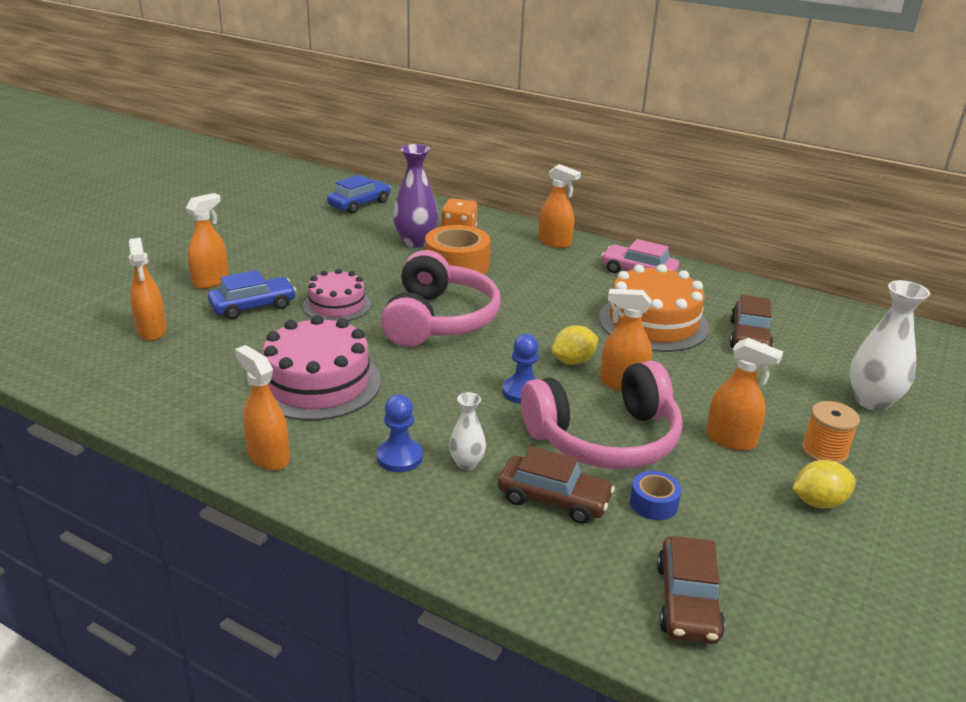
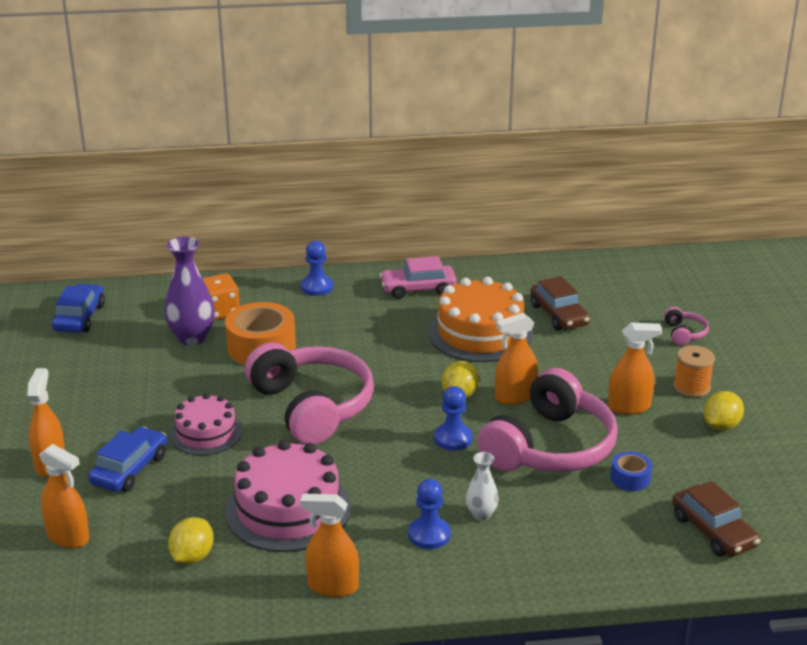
camera: 35 degrees left, 0 degrees up
brown car [498,446,615,524] -> none
orange spray bottle [539,164,581,248] -> blue pawn [301,241,333,296]
white vase [850,280,930,411] -> pink headphones [664,307,709,345]
none -> yellow lemon [168,517,214,564]

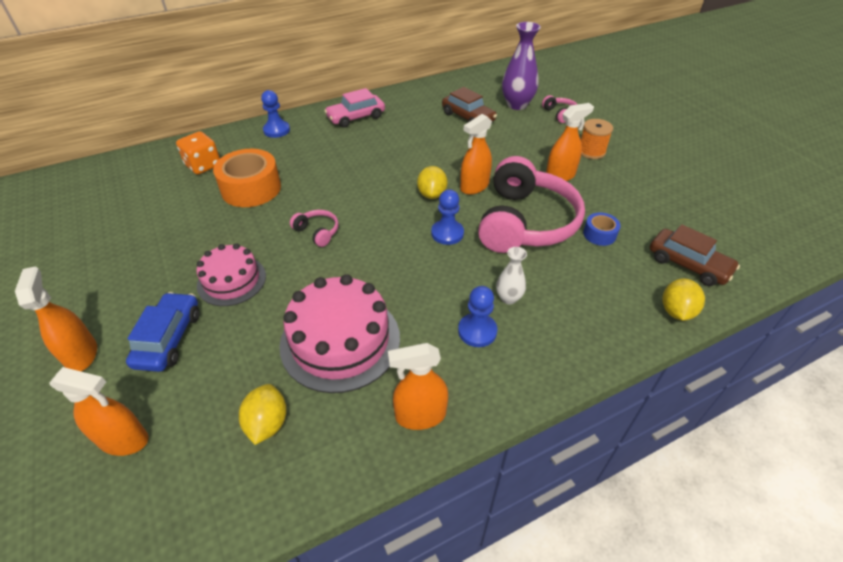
camera: 20 degrees left, 15 degrees up
blue car [52,284,105,333] -> none
purple vase [164,237,215,346] -> purple vase moved to [502,22,541,110]
pink headphones [245,343,374,445] -> pink headphones [290,210,339,247], size x0.41
orange cake [428,277,532,362] -> none
yellow lemon [703,391,744,430] -> yellow lemon moved to [662,278,705,321]

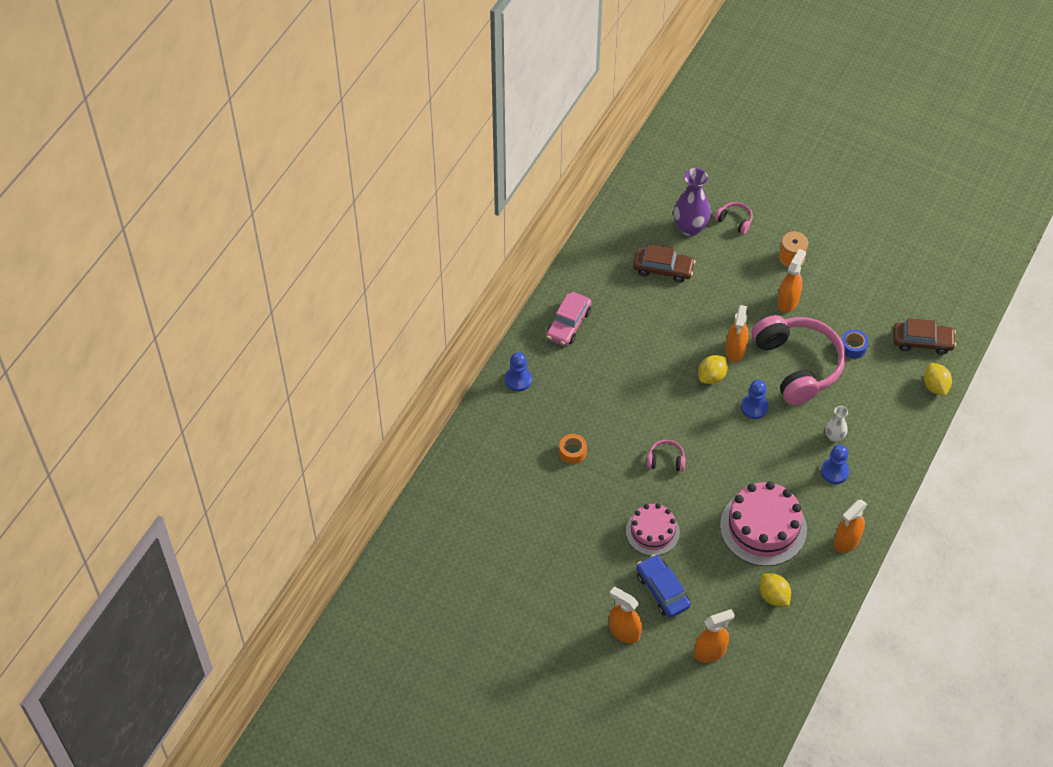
camera: 35 degrees left, 10 degrees up
orange dice [176,131,220,174] -> none
orange tape [213,149,281,207] -> orange tape [559,434,587,464], size x0.50
yellow lemon [417,166,448,199] -> yellow lemon turned 75 degrees clockwise [698,355,728,384]

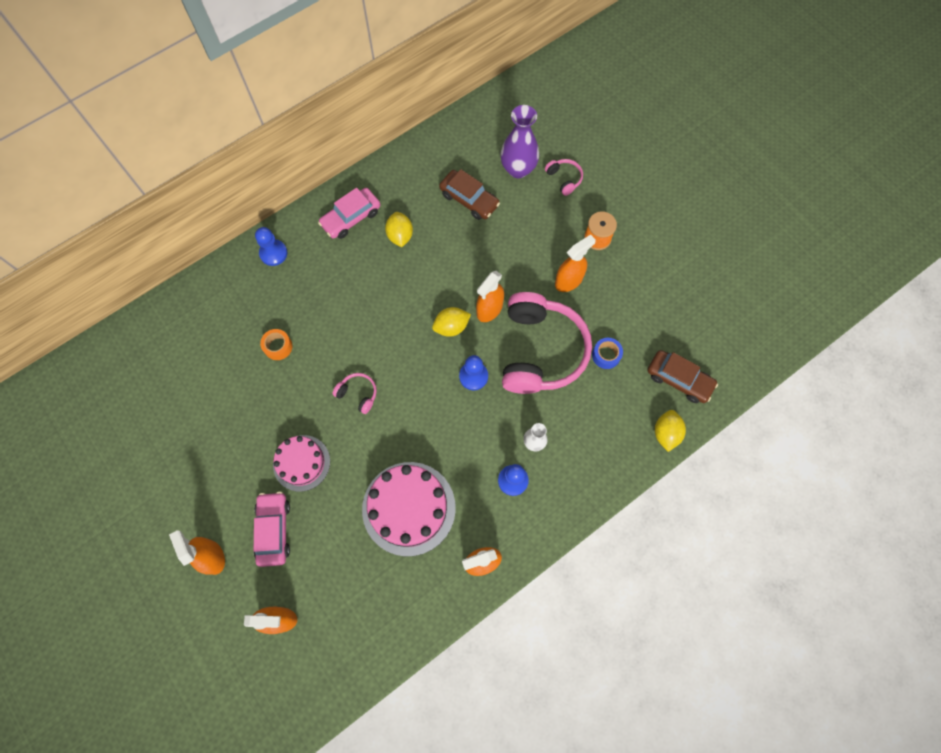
camera: 25 degrees right, 15 degrees up
blue car [636,554,691,618] -> pink car [254,492,290,567]
yellow lemon [760,573,791,606] -> yellow lemon moved to [385,212,413,247]

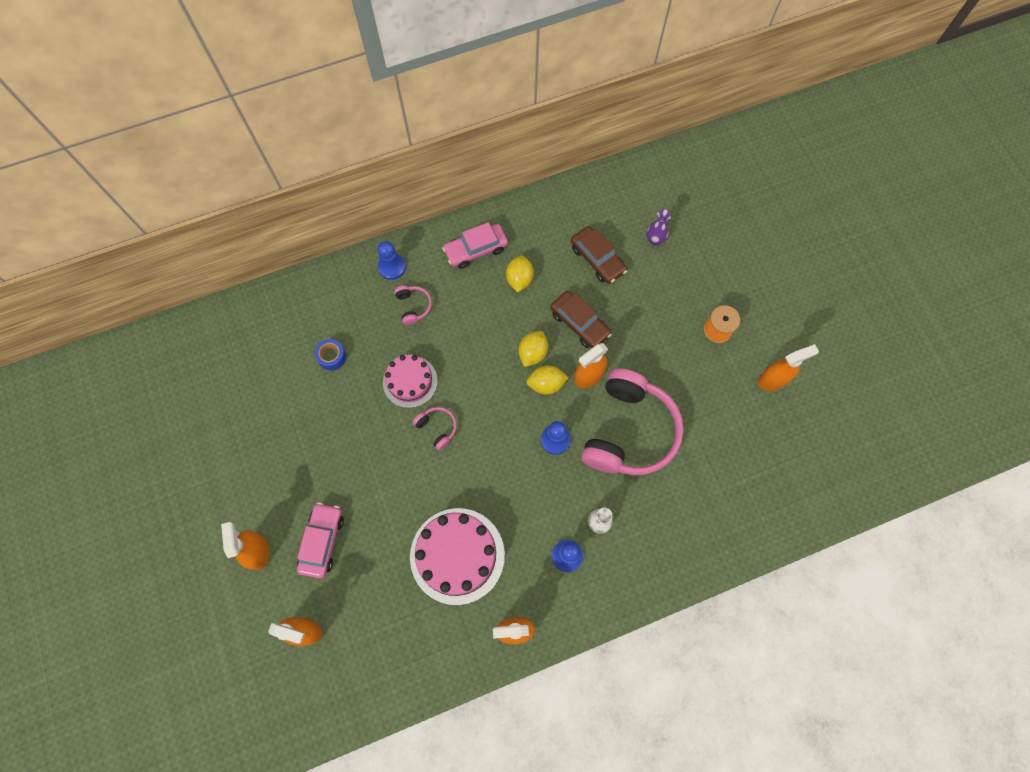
camera: 15 degrees right, 0 degrees up
orange tape [260,329,292,360] -> none
pink cake [273,435,330,492] -> pink cake moved to [383,355,438,408]
purple vase [500,105,539,178] -> purple vase [646,209,671,245], size x0.55
pink headphones [545,159,583,196] -> pink headphones moved to [394,286,432,325]
orange spray bottle [555,235,596,292] -> orange spray bottle moved to [758,344,819,391]
blue tape [592,338,623,369] -> blue tape moved to [315,339,346,370]
brown car [647,350,718,403] -> brown car moved to [550,291,612,348]
yellow lemon [655,410,686,452] -> yellow lemon moved to [519,331,548,367]

